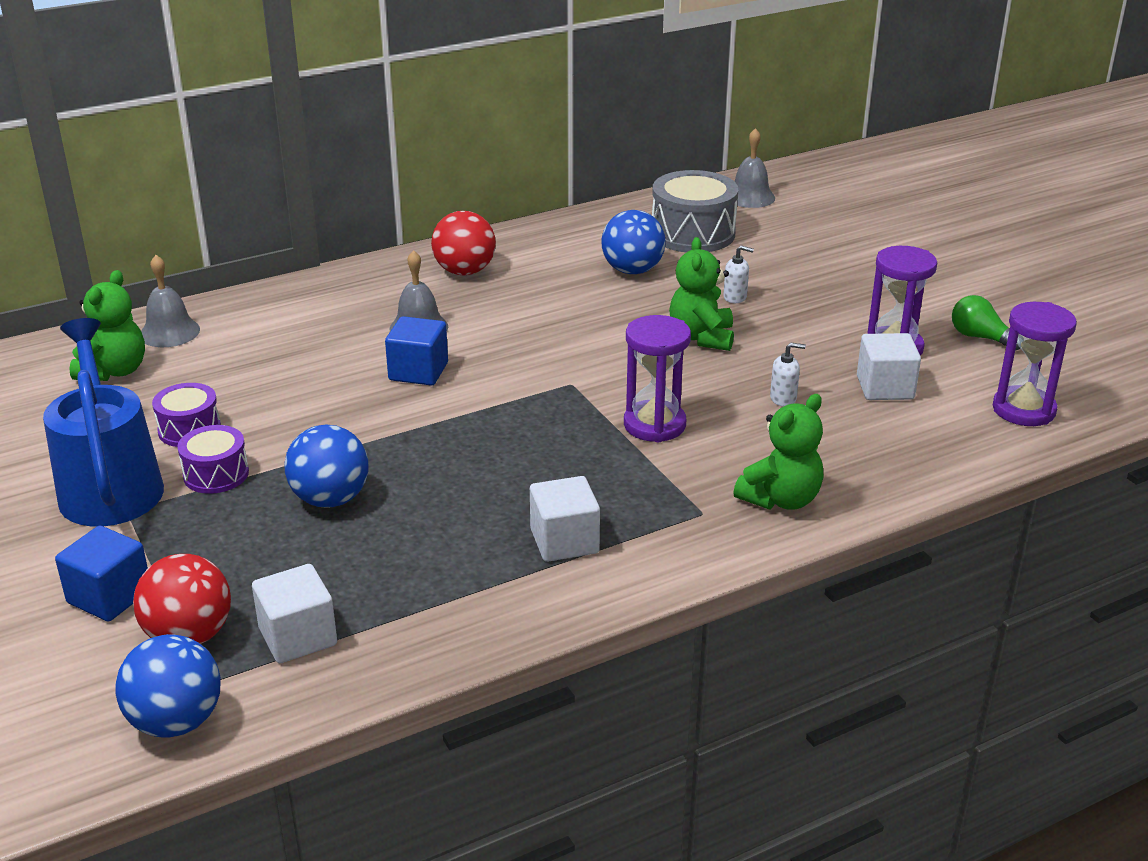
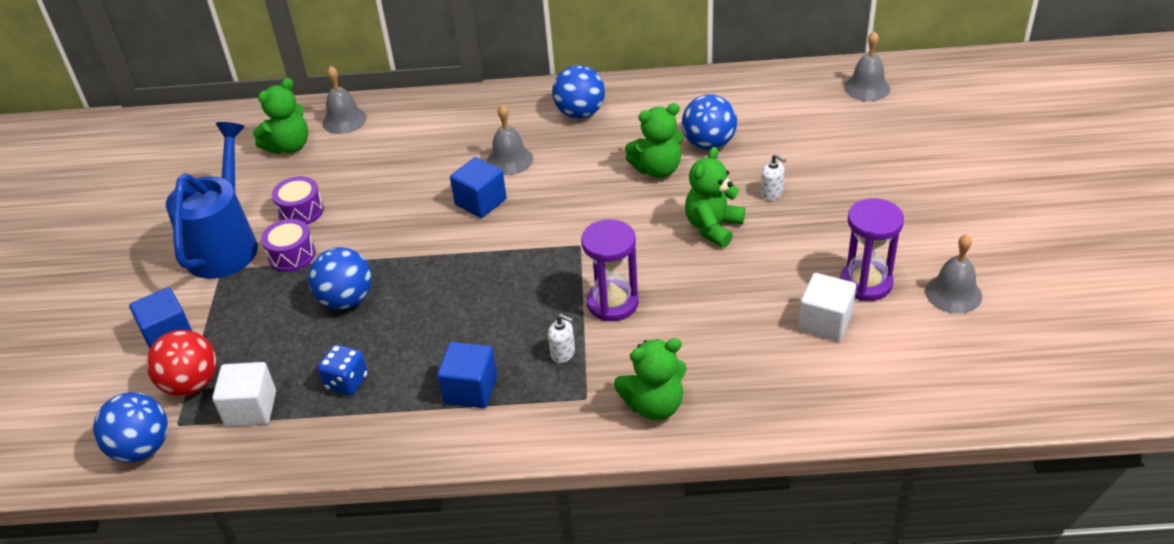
camera: 30 degrees right, 10 degrees up
red ball [431,211,496,275] -> blue ball [552,65,605,119]
white cube [530,476,600,562] -> blue cube [437,342,497,408]
grey drum [652,170,738,252] -> none
white soap dispenser [770,343,806,406] -> white soap dispenser moved to [548,314,575,363]
green light bulb [952,295,1020,351] -> grey bell [925,234,982,314]
purple hourglass [993,302,1077,426] -> none
none -> blue dice [318,345,368,395]
none -> green teddy bear [625,103,683,178]

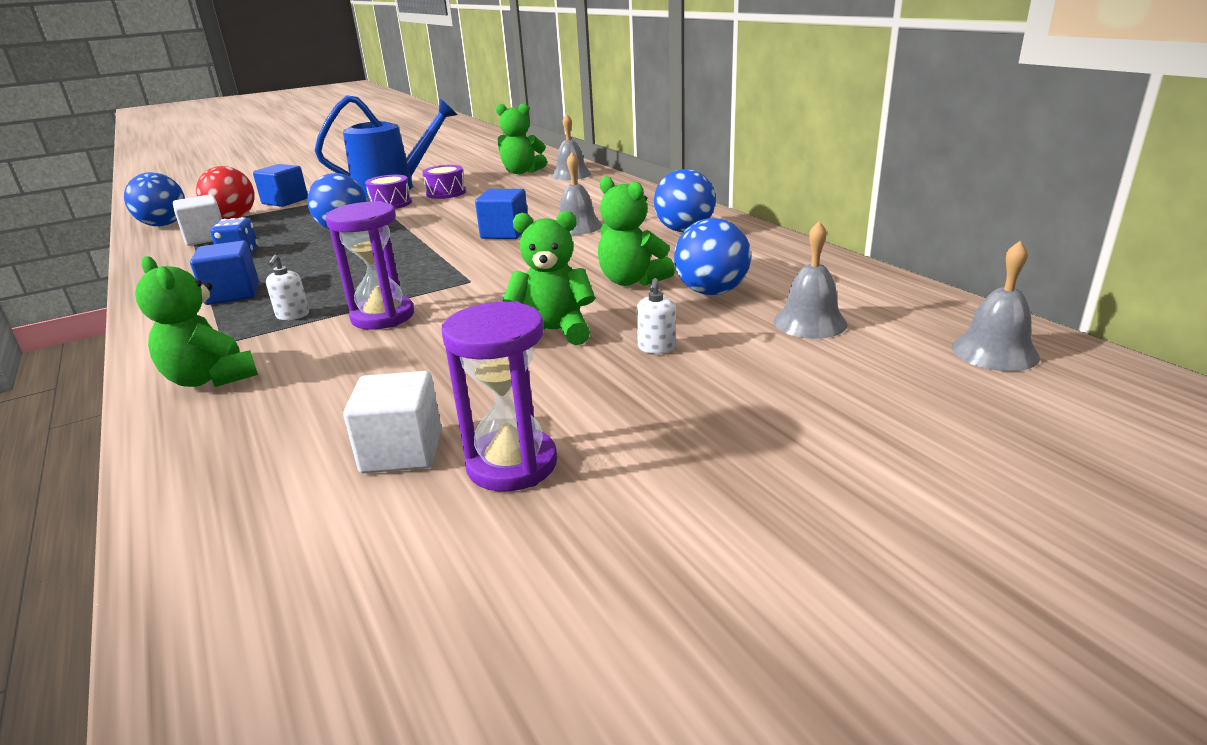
camera: 60 degrees right, 15 degrees down
grey bell [925,234,982,314] -> grey bell moved to [774,221,848,339]

